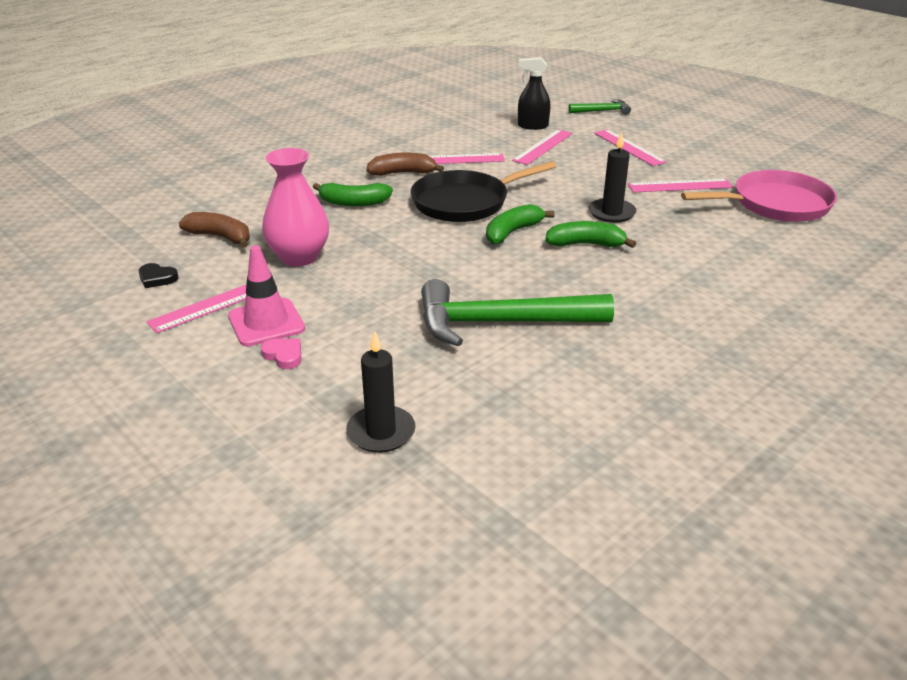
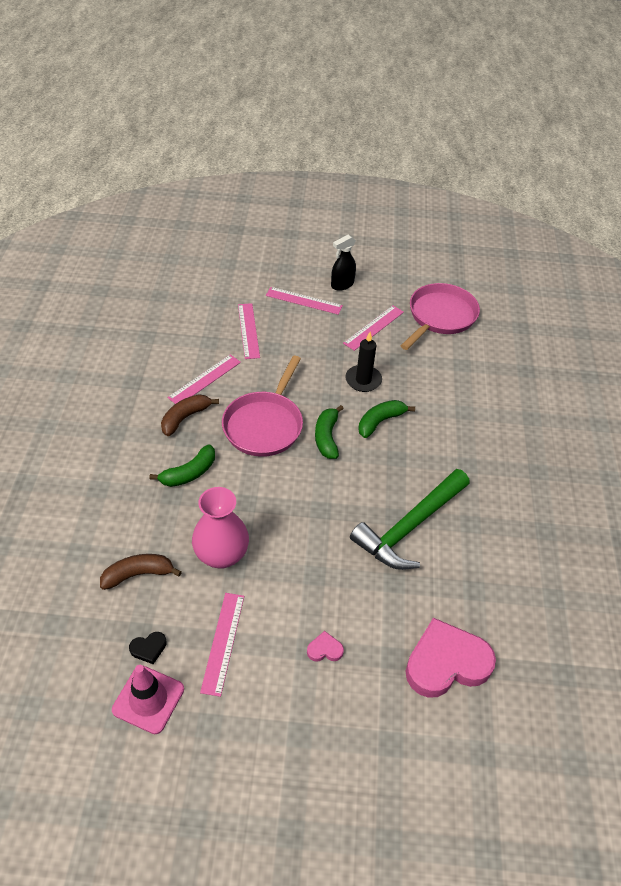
camera: 45 degrees left, 15 degrees up
pink traffic cone [228,245,305,346] -> pink traffic cone moved to [112,665,184,734]
black candle [346,331,416,453] -> pink heart [405,618,496,698]
black pan [411,161,557,222] -> pink pan [222,356,303,457]
black spray bottle [518,57,550,130] -> black spray bottle moved to [331,235,356,291]
green hammer [568,99,631,115] -> none

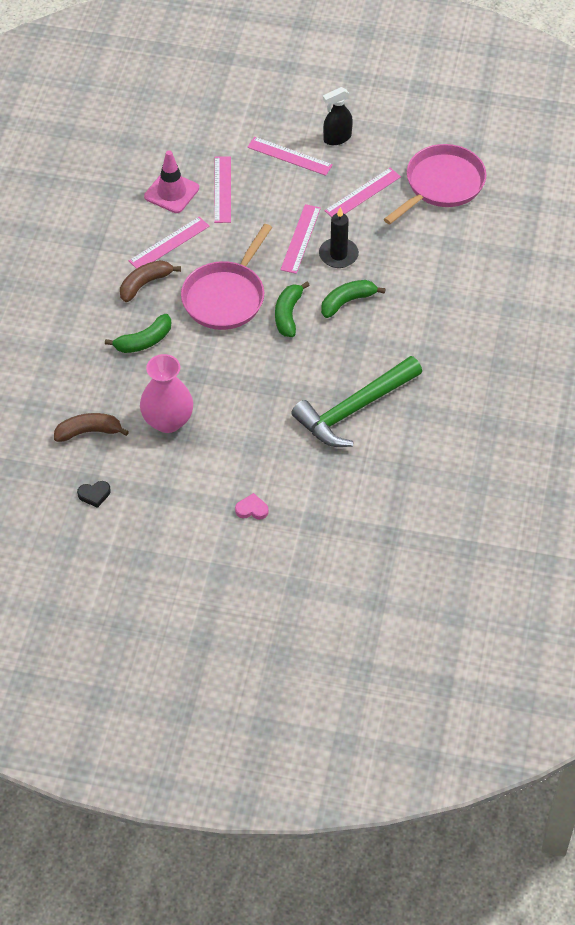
camera: 10 degrees right, 5 degrees up
pink traffic cone [112,665,184,734] -> pink traffic cone moved to [144,150,199,213]
pink ruler [200,593,244,697] -> pink ruler moved to [280,204,321,274]
pink heart [405,618,496,698] -> none

